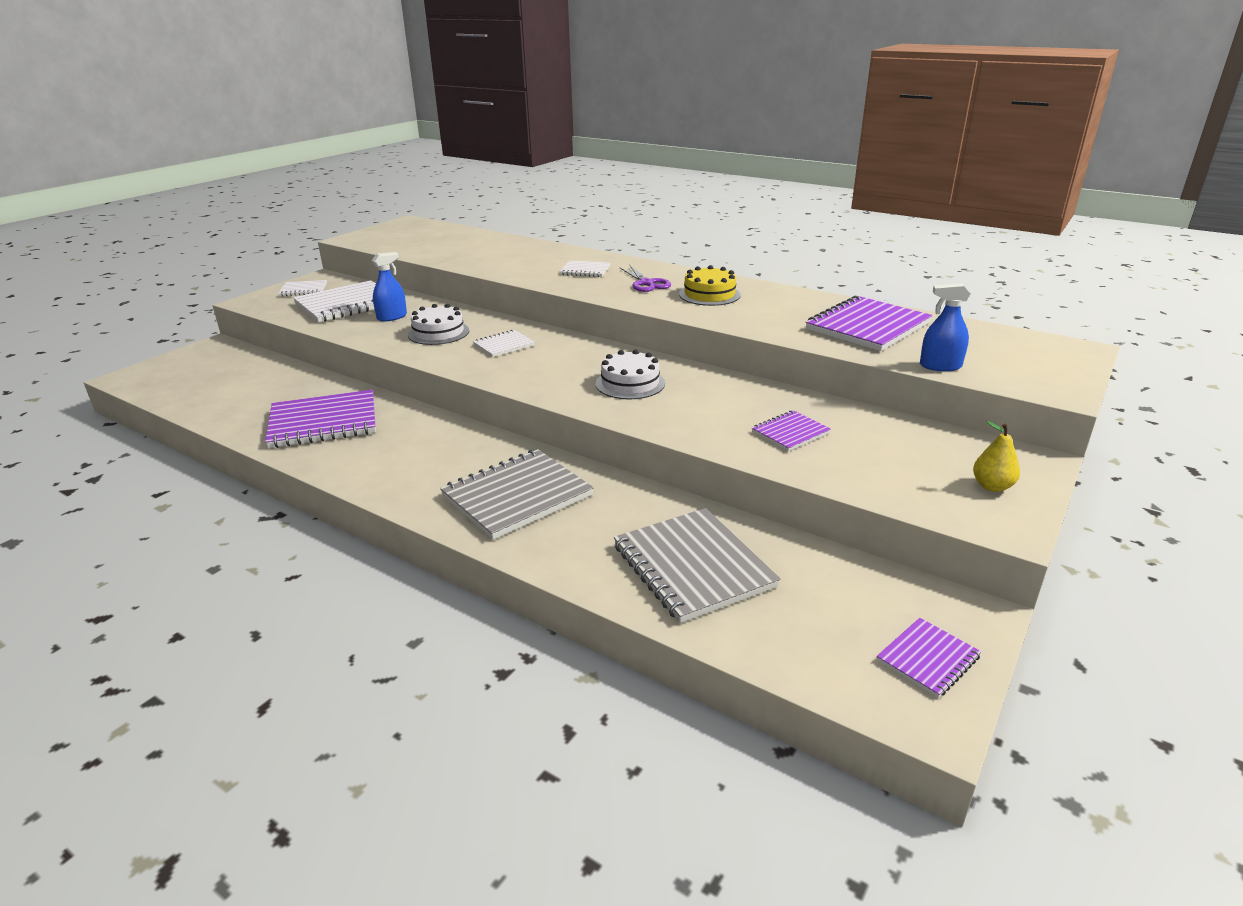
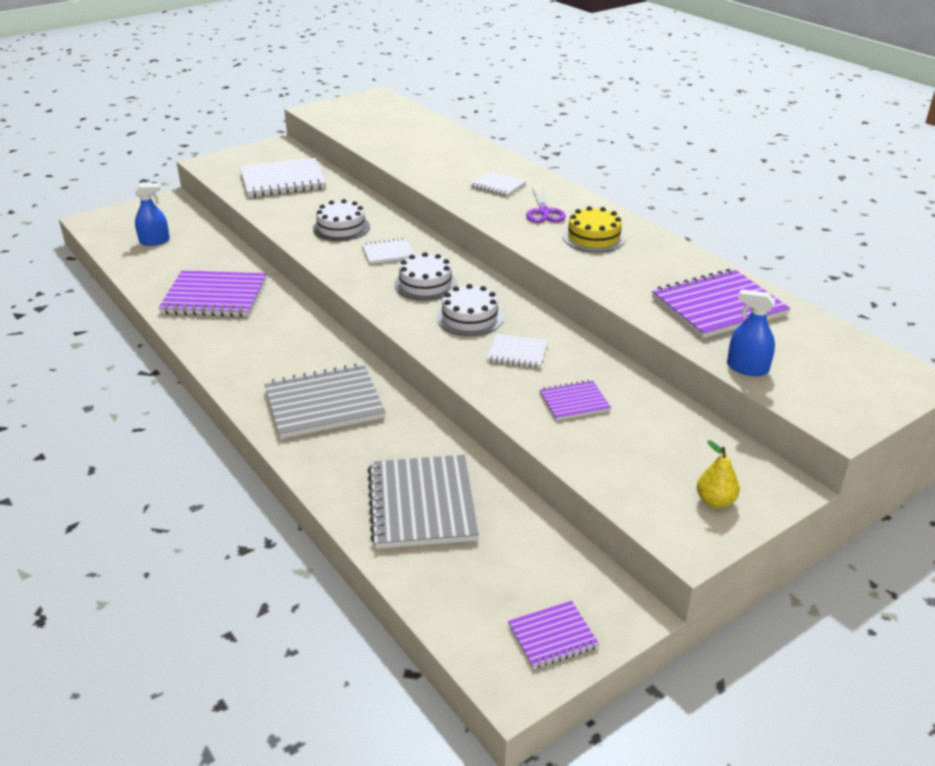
camera: 20 degrees right, 5 degrees up
white notebook [278,280,327,297] -> white notebook moved to [487,334,548,368]
blue spray bottle [372,252,407,322] -> blue spray bottle moved to [134,183,170,246]
none -> white cake [394,252,457,301]

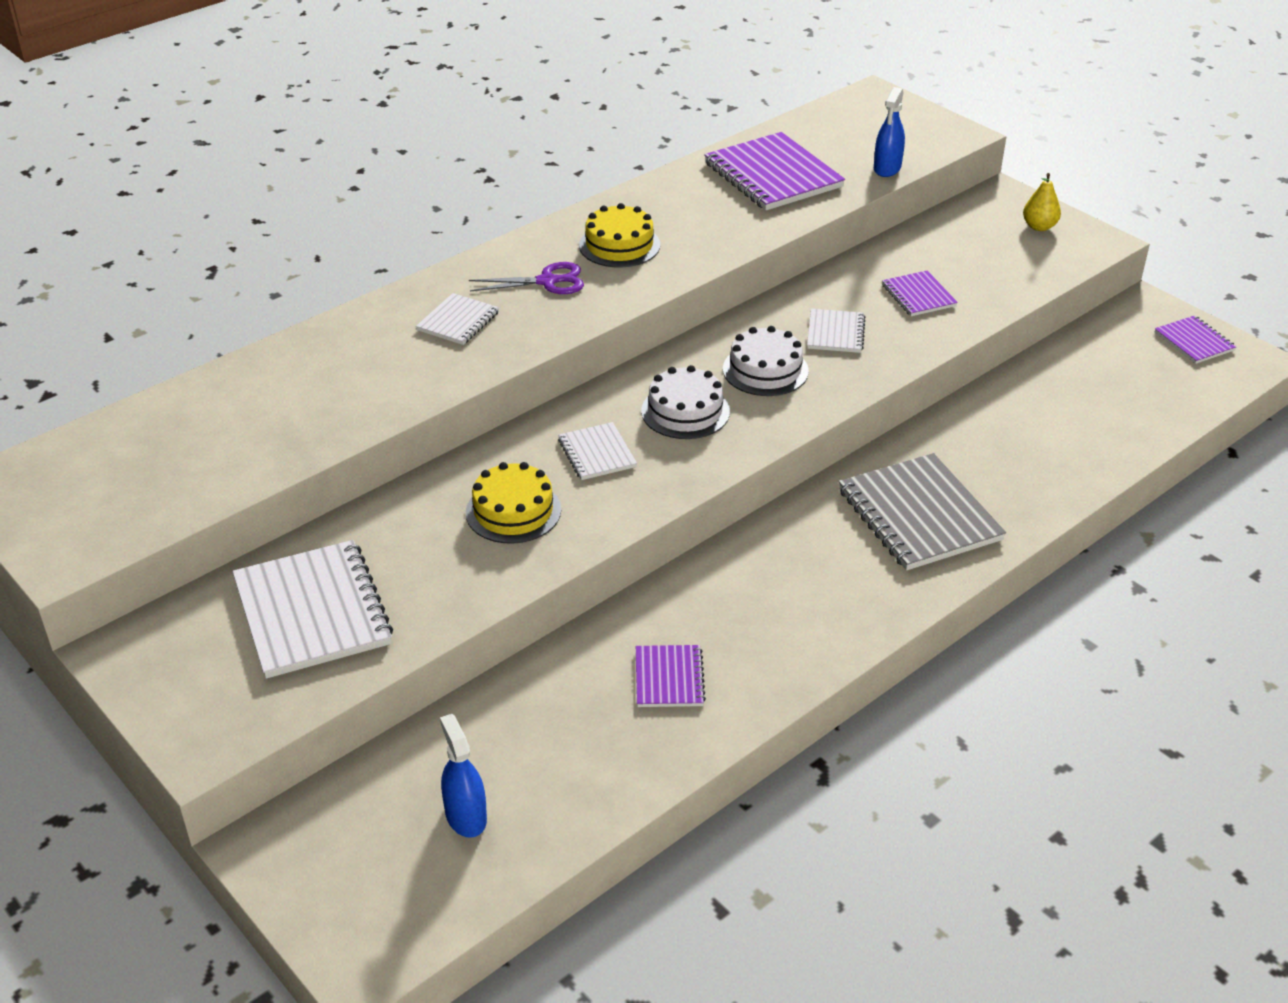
camera: 95 degrees left, 5 degrees up
purple notebook [158,271,266,317] -> purple notebook [636,645,706,707], size x0.52
white cake [313,199,370,241] -> yellow cake [466,462,561,544]
grey notebook [367,455,479,549] -> none

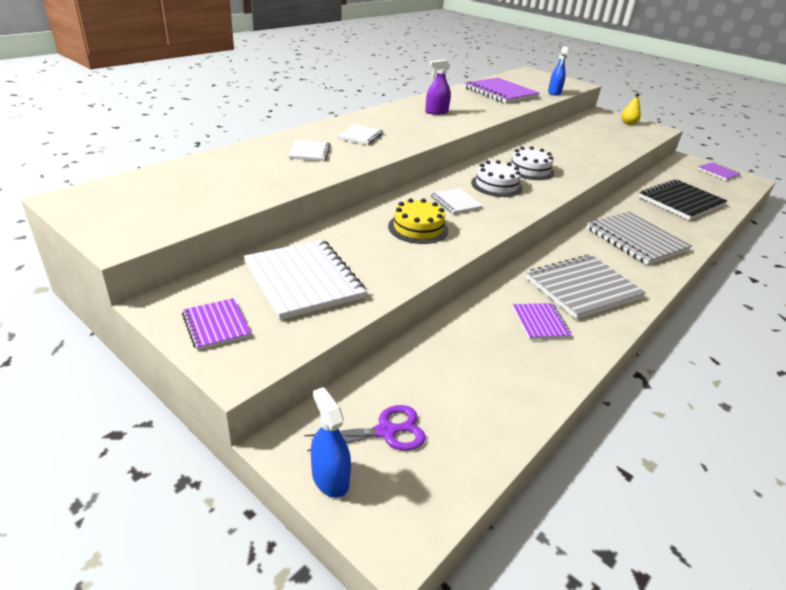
camera: 10 degrees left, 5 degrees down
blue spray bottle [440,714,487,838] -> blue spray bottle moved to [311,387,351,498]
purple scissors [469,262,584,294] -> purple scissors moved to [304,405,426,451]
yellow cake [579,203,660,267] -> purple spray bottle [425,59,451,115]
white notebook [807,309,866,353] -> white notebook moved to [289,140,331,161]
purple notebook [882,270,958,316] -> purple notebook moved to [182,298,251,350]
none -> grey notebook [526,254,646,319]
none -> black notebook [639,179,727,220]

